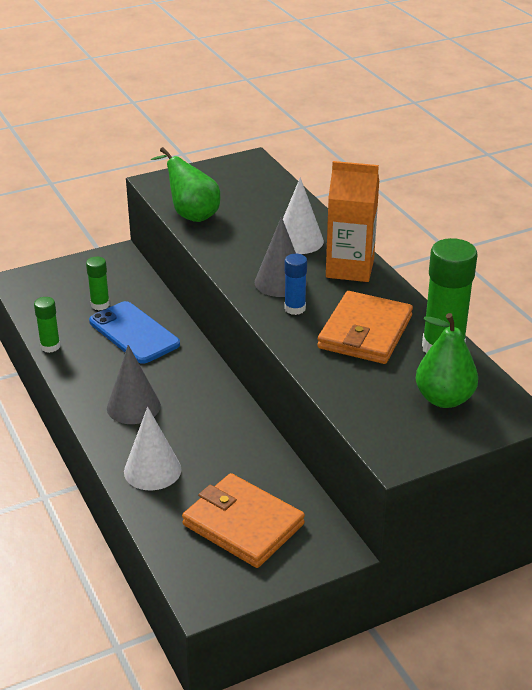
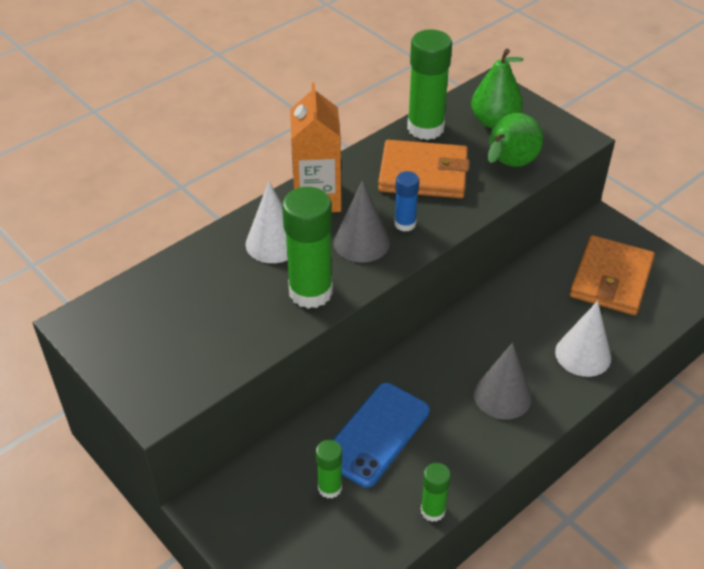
camera: 105 degrees left, 10 degrees up
green pear [151,147,220,222] -> green pear moved to [488,113,543,167]
none -> green glue stick [282,187,333,309]

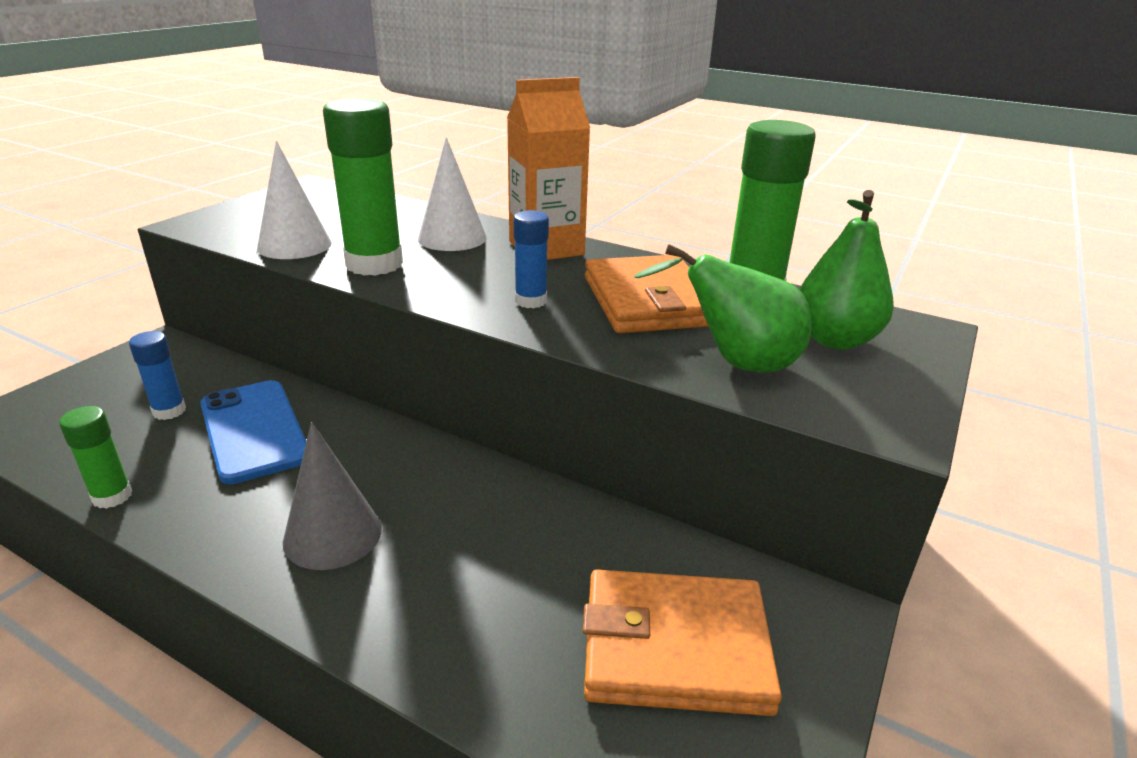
camera: 70 degrees right, 15 degrees down
green glue stick [316,440,342,499] -> blue glue stick [129,331,186,420]
blue phone [333,383,430,487] -> blue phone turned 45 degrees clockwise [200,380,306,484]
grey cone [334,180,390,262] -> none
white cone [555,301,611,377] -> white cone moved to [257,141,332,259]

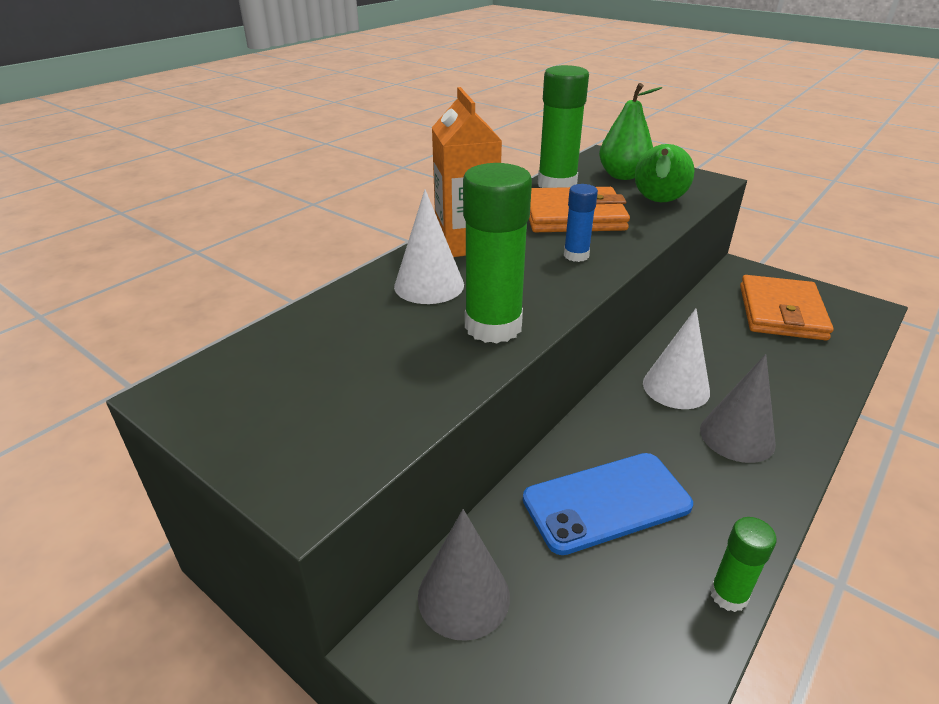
camera: 80 degrees left, 5 degrees up
blue glue stick [129,331,186,420] -> none
white cone [257,141,332,259] -> white cone moved to [643,308,710,409]
none -> grey cone [418,509,510,641]

